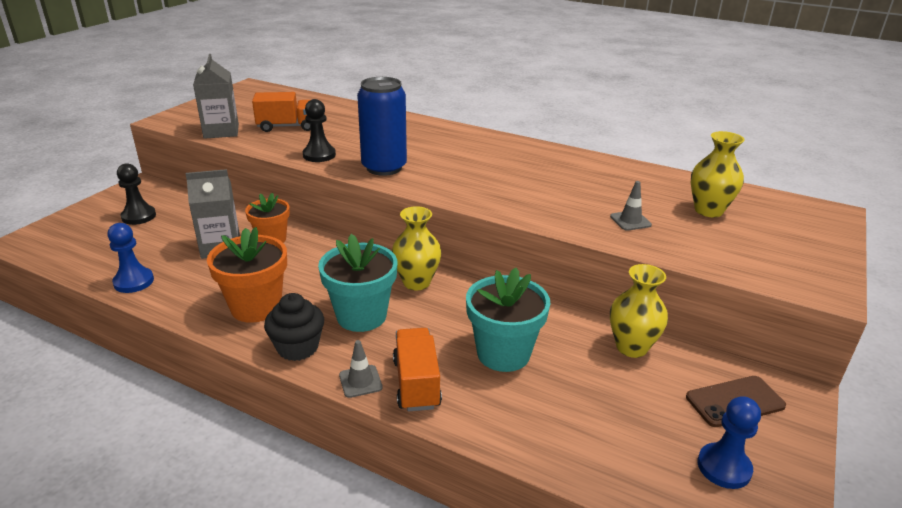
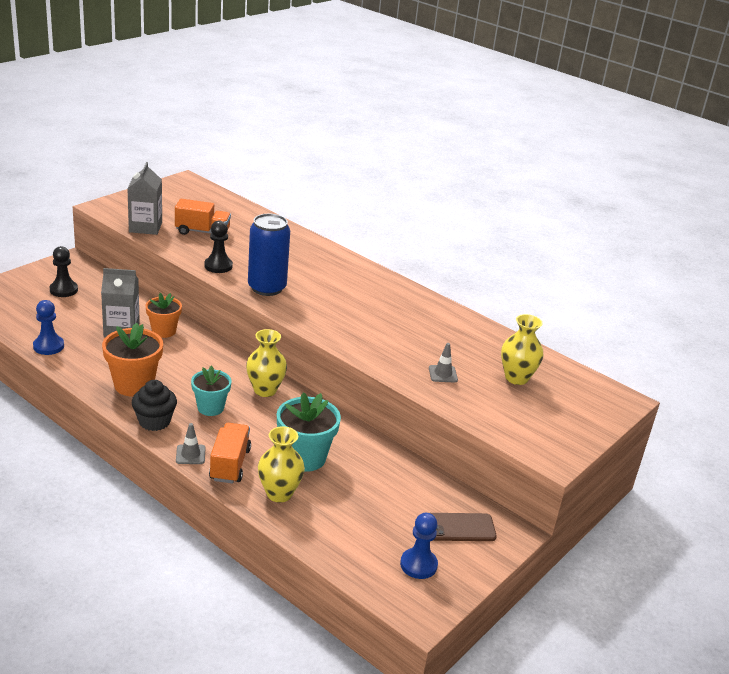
camera: 10 degrees right, 0 degrees up
turquoise flower pot [318,234,397,332] -> turquoise flower pot [191,365,232,416], size x0.66
yellow vase [610,264,668,358] -> yellow vase moved to [258,426,305,503]

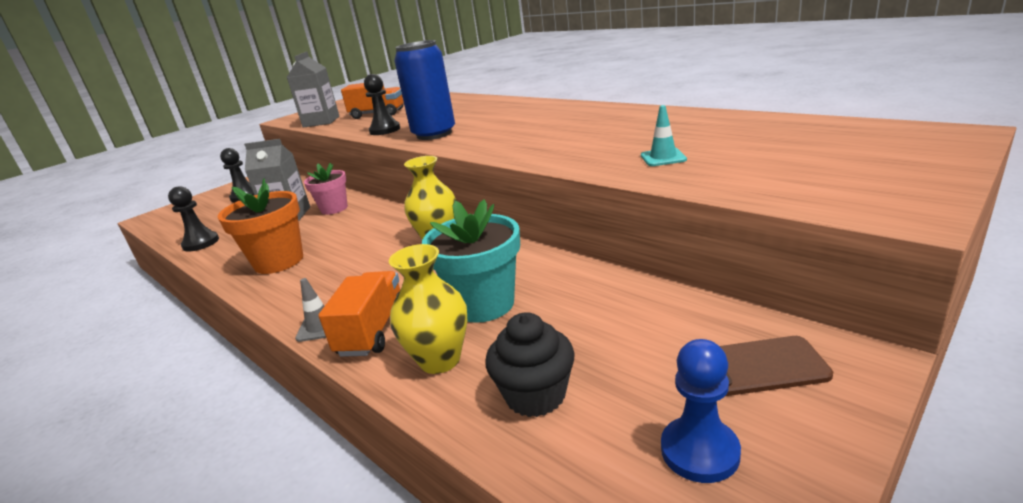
camera: 10 degrees right, 5 degrees down
blue pawn [33,300,64,355] -> black pawn [168,186,219,252]
black cupcake [132,380,177,431] -> black cupcake moved to [485,312,575,417]
orange flower pot [145,293,182,338] -> pink flower pot [304,163,348,215]
turquoise flower pot [191,365,232,416] -> none
grey traffic cone [429,343,458,382] -> turquoise traffic cone [641,105,687,166]
yellow vase [501,314,543,385] -> none

